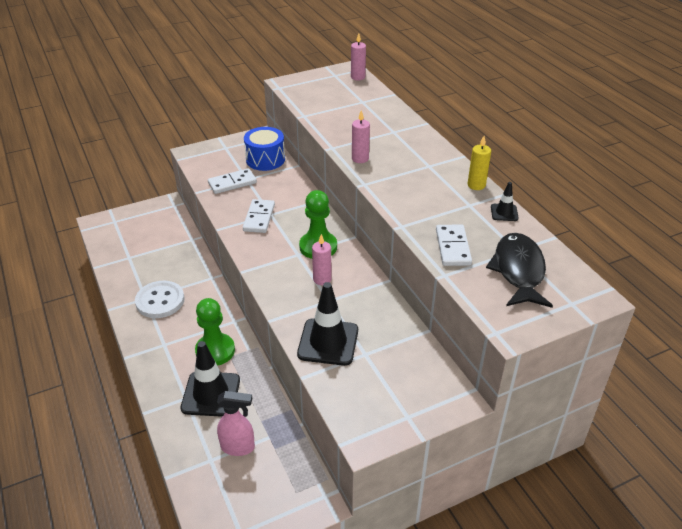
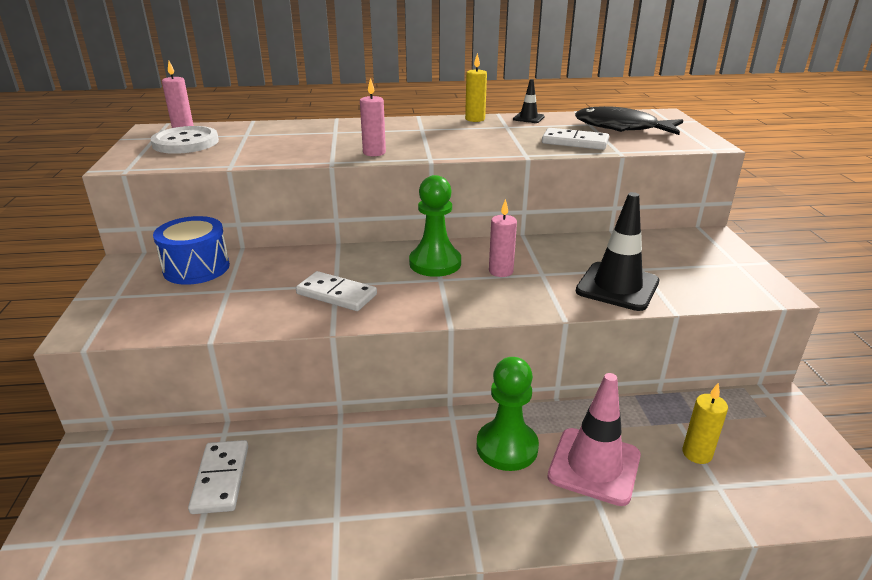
camera: 70 degrees left, 10 degrees down
white button [135,281,185,318] -> white button moved to [150,126,219,154]
black traffic cone [181,341,240,417] -> pink traffic cone [547,373,641,506]
white domino [208,168,257,194] -> white domino moved to [188,440,248,514]
pink spray bottle [217,391,255,456] -> yellow candle [682,382,728,464]

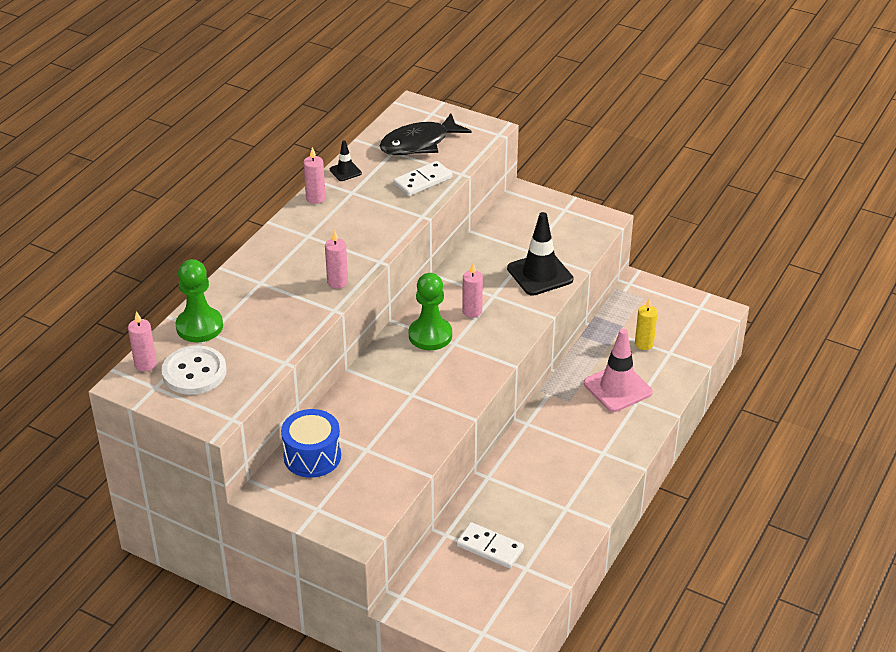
camera: 55 degrees left, 10 degrees up
white domino [296,271,377,311] -> none
yellow candle [465,53,487,122] -> pink candle [303,147,326,204]
green pawn [476,357,539,471] -> green pawn moved to [176,259,223,342]

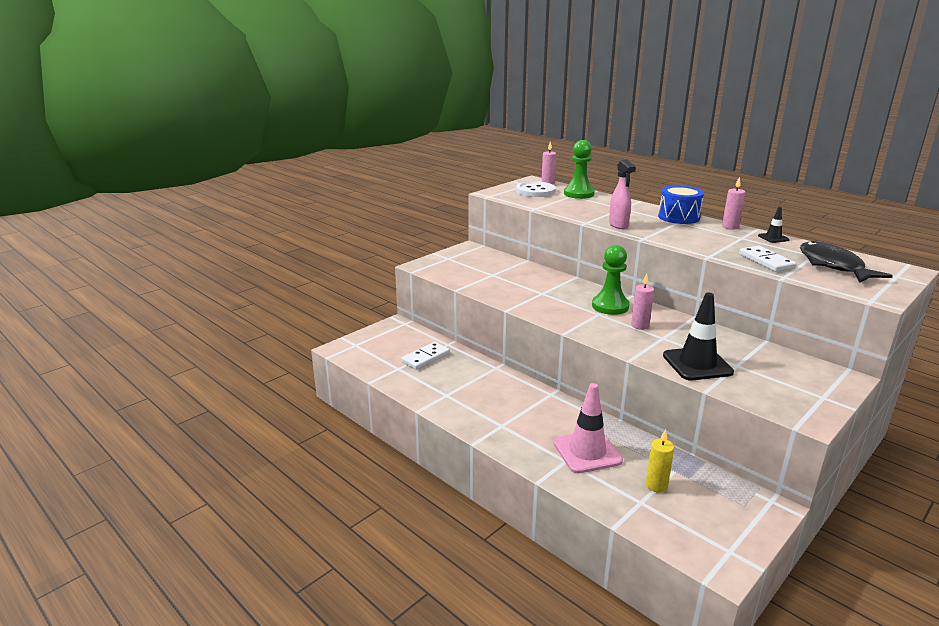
camera: 105 degrees right, 15 degrees down
blue drum [281,409,341,478] -> blue drum moved to [658,185,704,224]
pink candle [325,230,348,289] -> pink spray bottle [609,160,636,229]

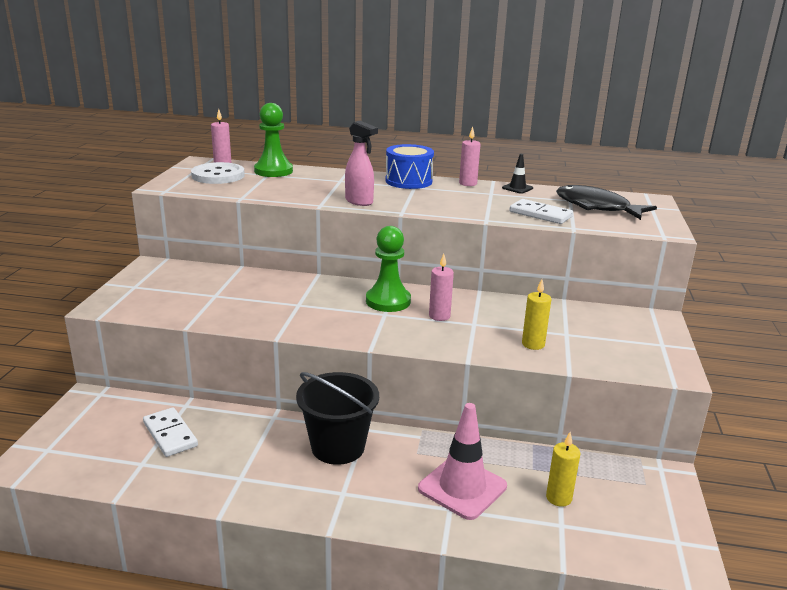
camera: 35 degrees left, 0 degrees up
white domino [401,342,450,370] -> white domino turned 45 degrees counterclockwise [143,407,198,457]
black traffic cone [663,293,734,380] -> yellow candle [522,279,551,350]
none -> black bucket [296,372,379,465]

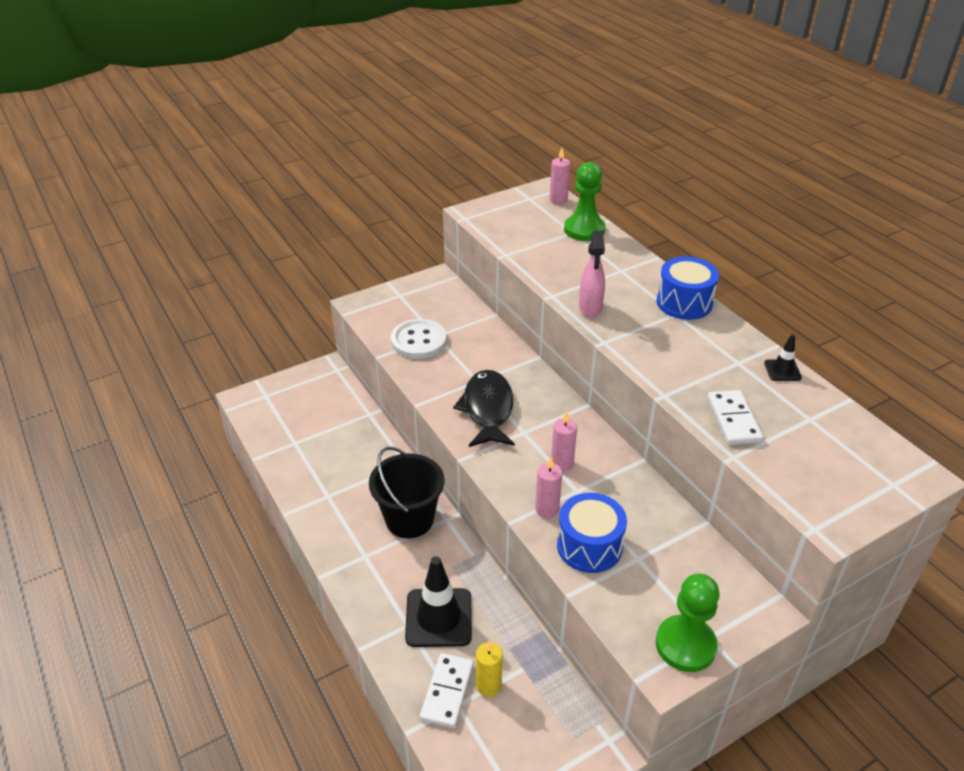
camera: 50 degrees right, 15 degrees up
white domino [143,407,198,457] -> white domino moved to [420,653,474,728]
white button [191,162,245,184] -> white button moved to [391,319,447,359]
green pawn [366,226,411,312] -> green pawn moved to [656,574,719,672]
pink traffic cone [418,403,507,520] -> black traffic cone [405,557,472,647]
pink candle [459,127,481,186] -> pink candle moved to [535,457,562,518]
yellow candle [522,279,551,350] -> blue drum [557,493,627,573]
black fish [556,185,657,220] -> black fish moved to [453,370,515,447]

